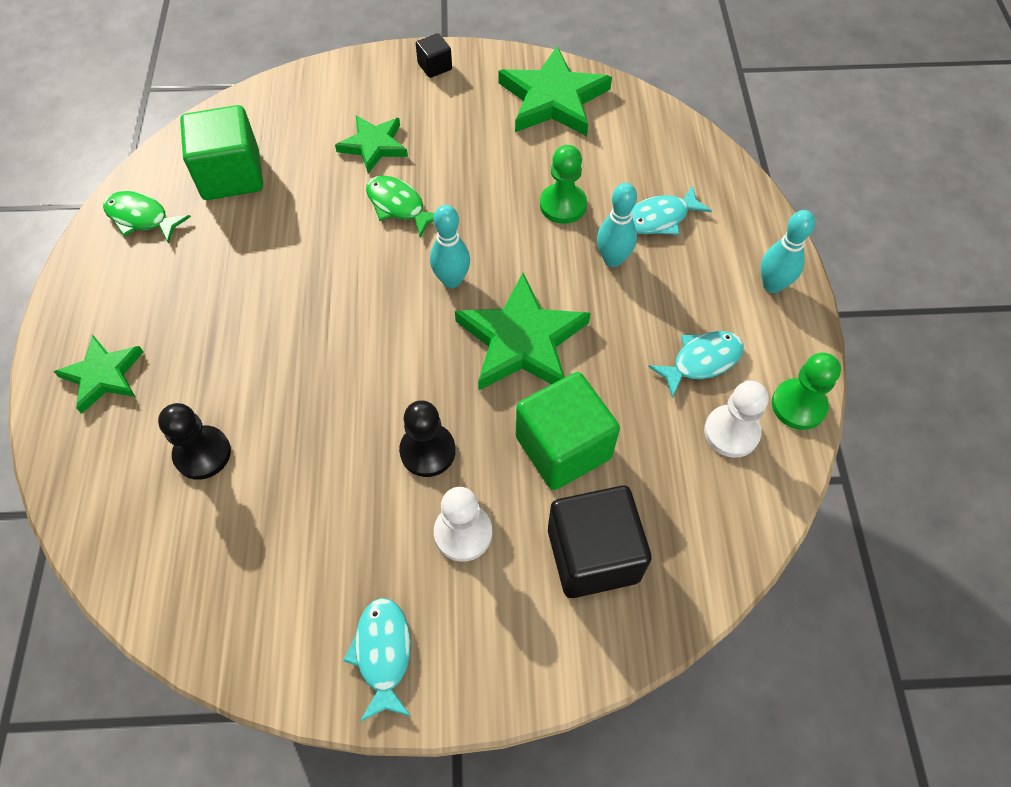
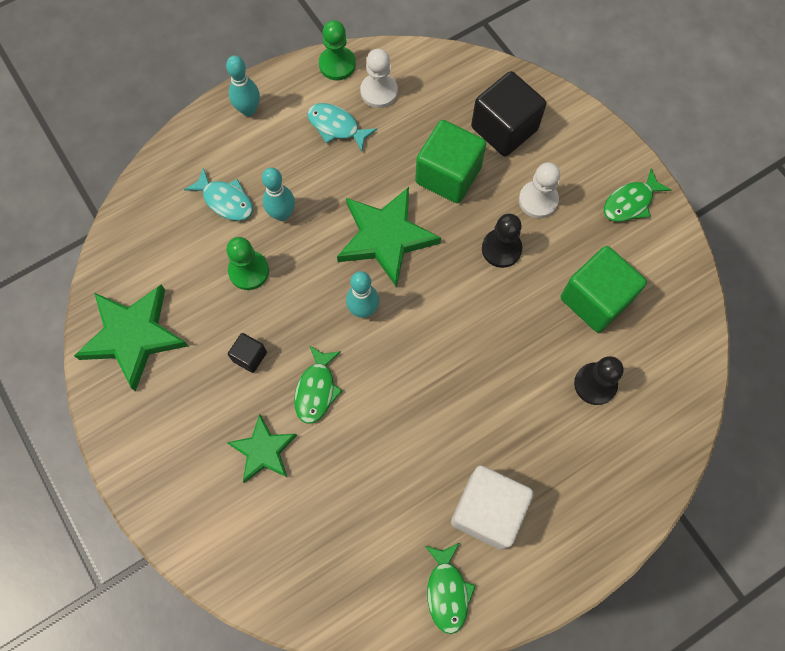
camera: 120 degrees left, 10 degrees up
green star [54,335,143,414] -> none
green cube [180,105,263,200] -> green cube moved to [561,246,647,333]
turquoise fish [343,598,411,722] -> green fish [604,168,671,222]
black cube [416,33,452,78] -> black cube moved to [228,333,267,373]
none -> white cube [451,465,534,550]

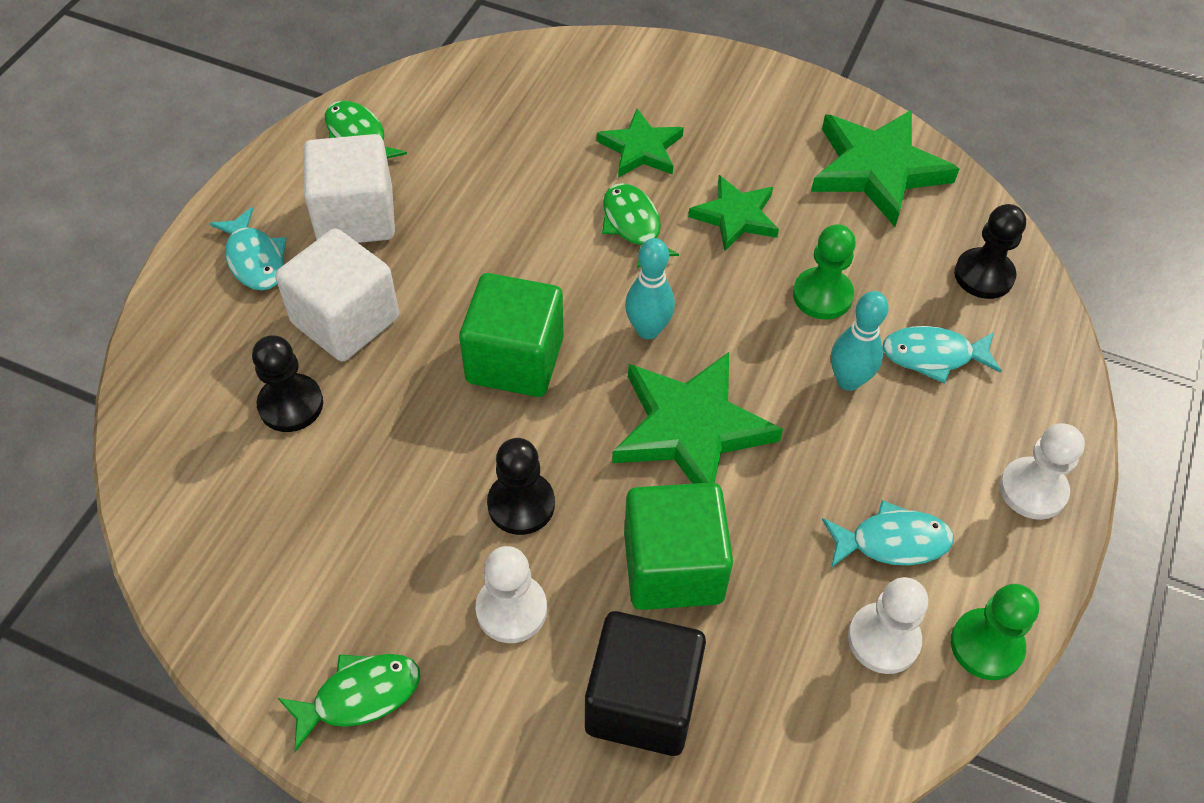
camera: 145 degrees right, 15 degrees down
turquoise bowling pin [226,56,260,116] -> white pawn [1000,423,1085,520]
black cube [228,333,267,373] -> green star [688,175,779,251]
green cube [561,246,647,333] -> green cube moved to [459,273,564,397]
green fish [604,168,671,222] -> green fish turned 45 degrees clockwise [278,654,420,752]
none -> turquoise fish [209,207,286,290]
none -> white cube [275,228,399,361]
none -> black pawn [954,204,1026,299]

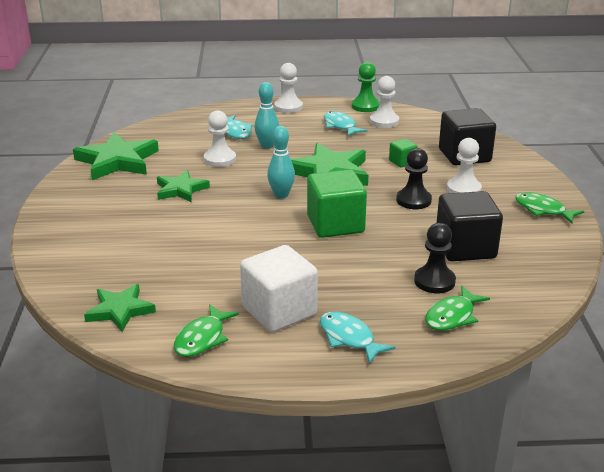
camera: 115 degrees left, 25 degrees down
turquoise fish [209,207,286,290] -> turquoise fish turned 75 degrees counterclockwise [320,312,395,364]
white cube [275,228,399,361] -> none
green star [597,109,684,178] -> green star moved to [84,284,156,332]
green fish [602,183,679,269] -> green fish moved to [425,286,490,331]
green cube [624,483,733,610] -> green cube [389,139,418,168], size x0.48
green pawn [793,224,856,320] -> white pawn [204,110,236,167]
black pawn [954,204,1026,299] -> none
none -> black cube [437,191,503,261]

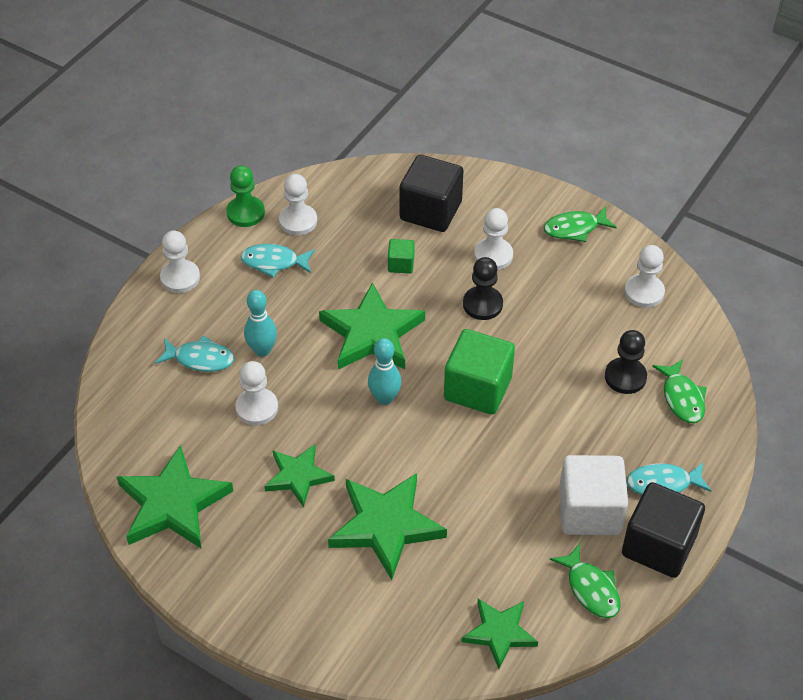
camera: 55 degrees left, 20 degrees up
black cube [437,191,503,261] -> black cube moved to [622,482,705,578]
none -> green star [328,473,447,580]
none -> white pawn [624,245,665,308]

